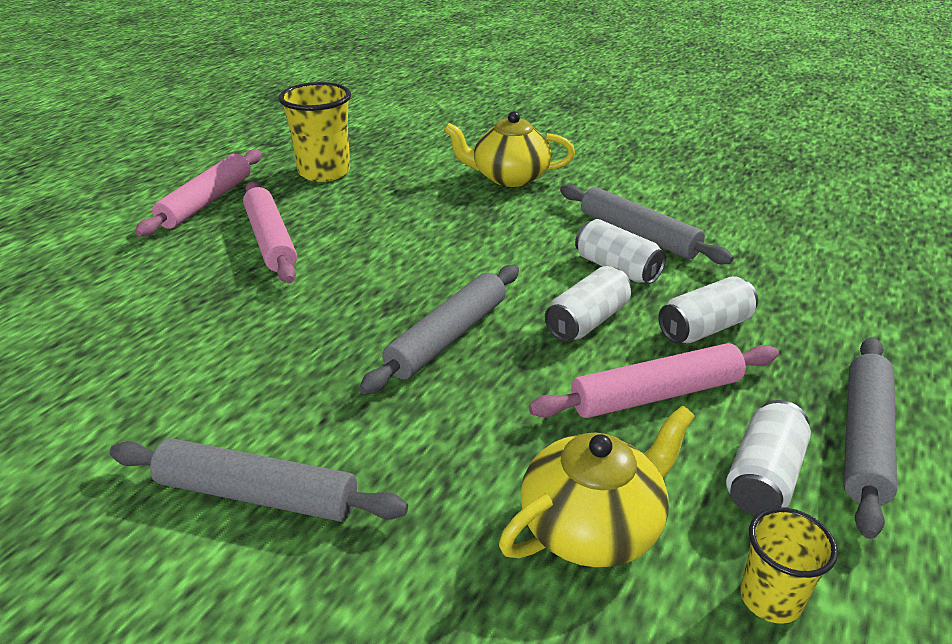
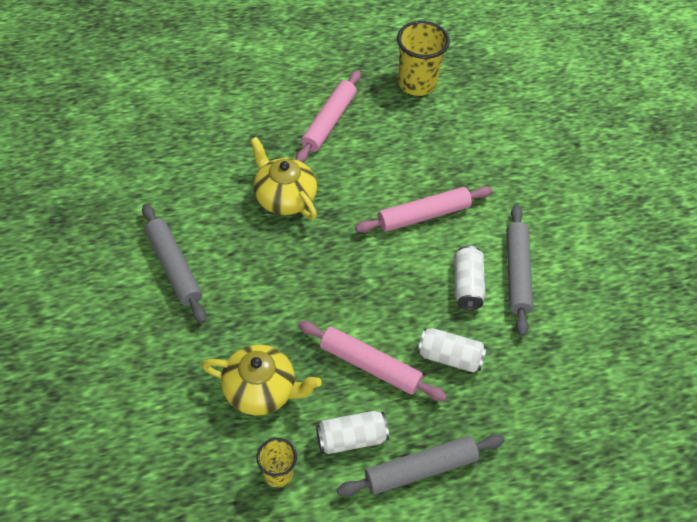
camera: 45 degrees right, 20 degrees up
pink rolling pin [135,149,262,237] -> pink rolling pin moved to [355,186,492,233]
grey rolling pin [359,265,519,394] -> none
yellow teapot [444,111,575,187] -> yellow teapot moved to [250,137,317,220]
white can [545,266,631,342] -> none

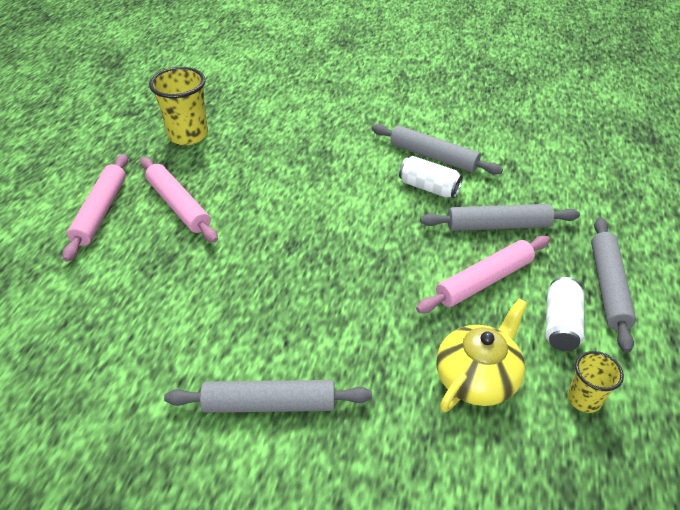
camera: 60 degrees left, 10 degrees down
yellow teapot [250,137,317,220] -> none
pink rolling pin [355,186,492,233] -> pink rolling pin moved to [63,154,128,262]
white can [417,328,487,373] -> grey rolling pin [420,204,580,231]

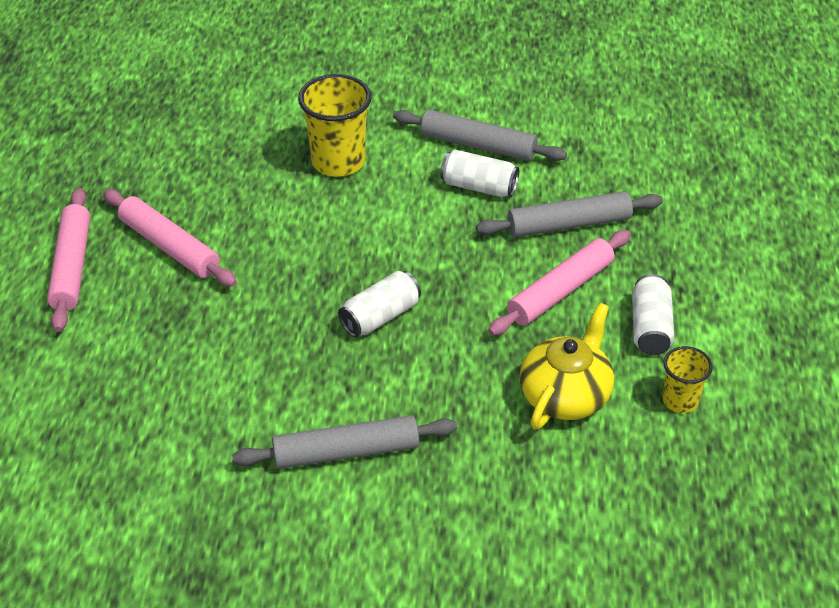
camera: 10 degrees left, 0 degrees up
yellow cup [149,67,208,145] -> yellow cup moved to [298,74,372,177]
grey rolling pin [591,217,636,353] -> none
none -> white can [338,271,421,337]

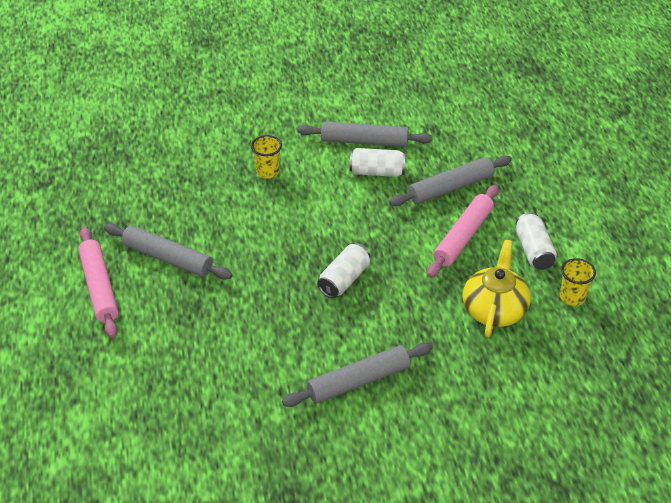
camera: 15 degrees left, 0 degrees up
pink rolling pin [103,189,237,287] -> grey rolling pin [104,223,233,280]
yellow cup [298,74,372,177] -> yellow cup [251,135,282,179], size x0.57

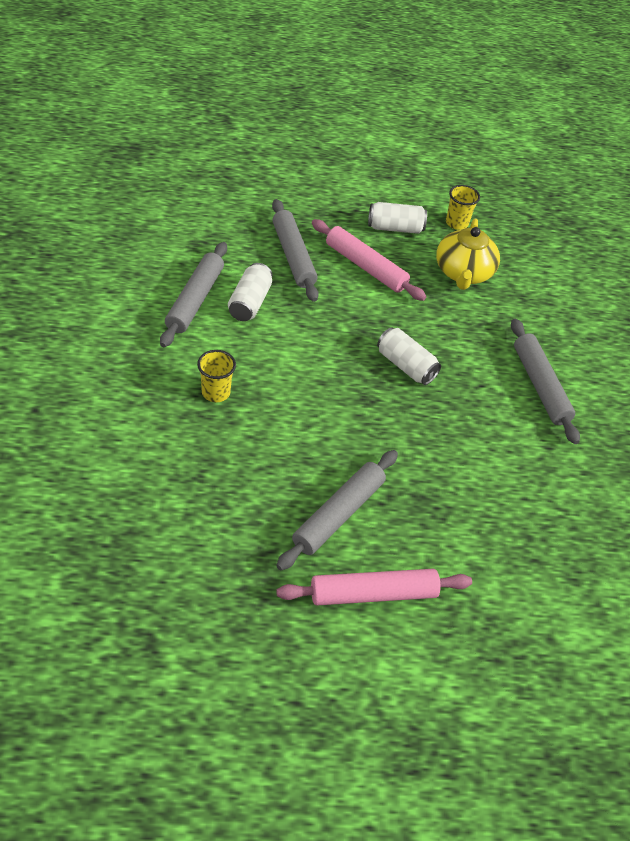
camera: 85 degrees left, 5 degrees up
yellow teapot [463,240,531,337] -> yellow teapot turned 105 degrees counterclockwise [436,219,500,290]

